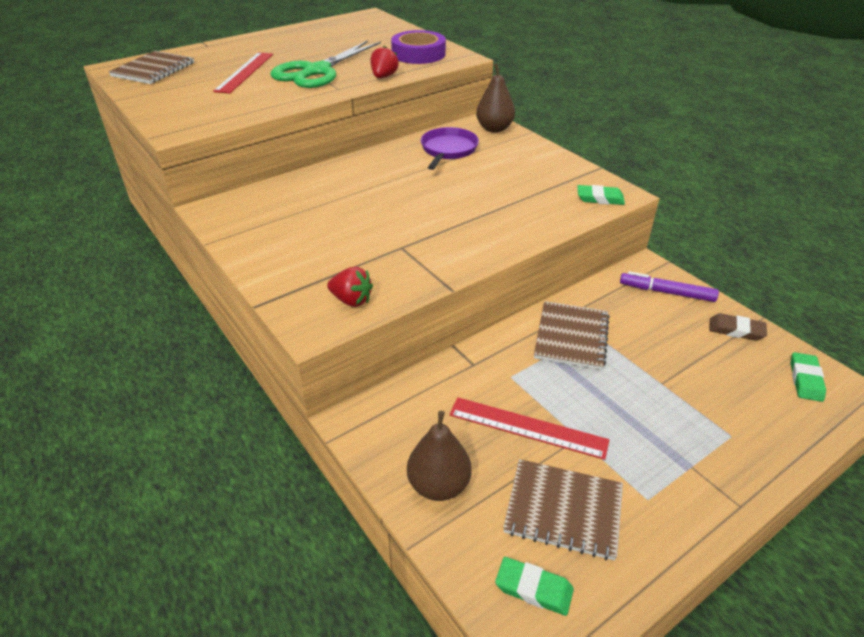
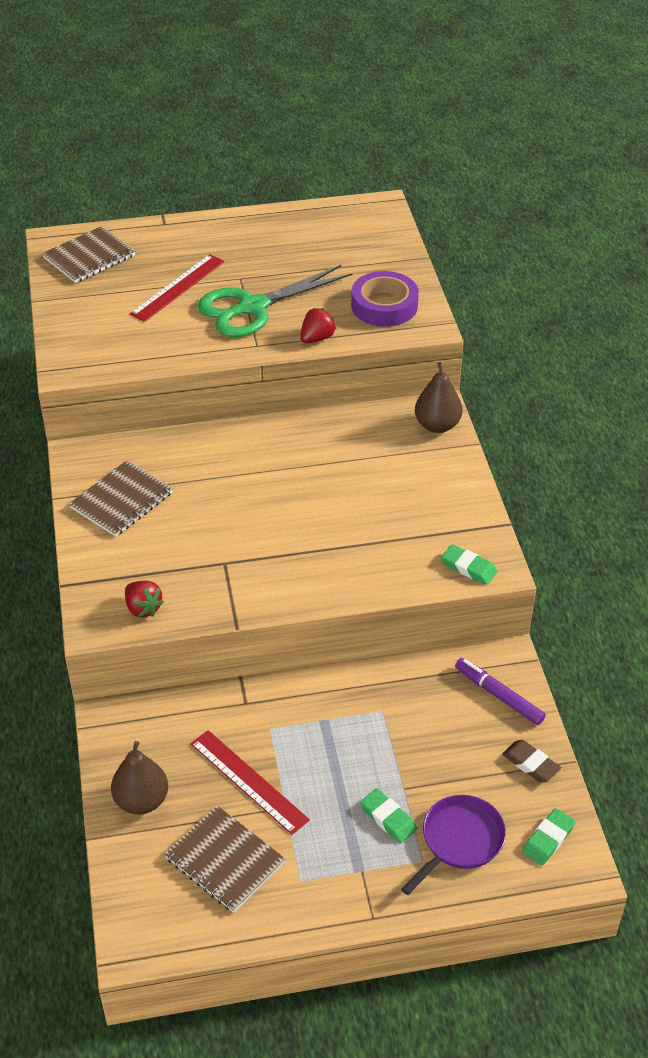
camera: 25 degrees right, 5 degrees up
purple pan [421,127,479,170] -> purple pan moved to [401,795,506,895]
green eraser [495,557,574,616] -> green eraser moved to [360,788,417,843]
brown notebook [534,301,610,370] -> brown notebook moved to [69,460,173,537]

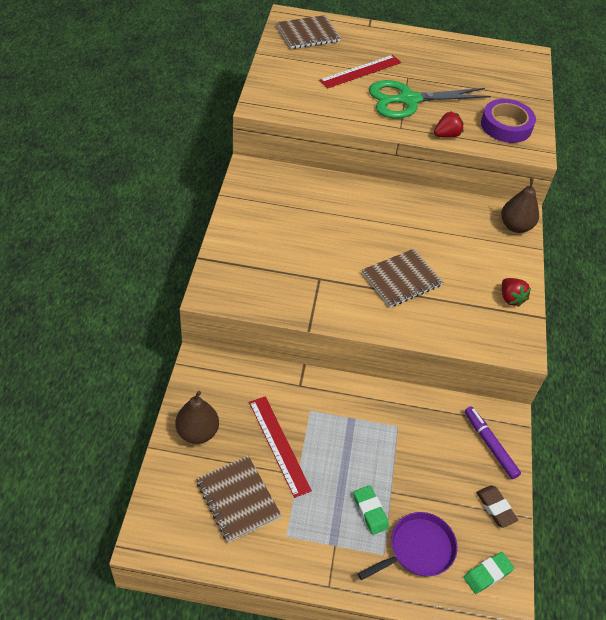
camera: 15 degrees right, 5 degrees up
brown notebook [69,460,173,537] -> brown notebook moved to [362,249,443,307]
red strawberry [125,581,164,618] -> red strawberry moved to [502,278,531,307]
green eraser [441,544,497,585] -> none

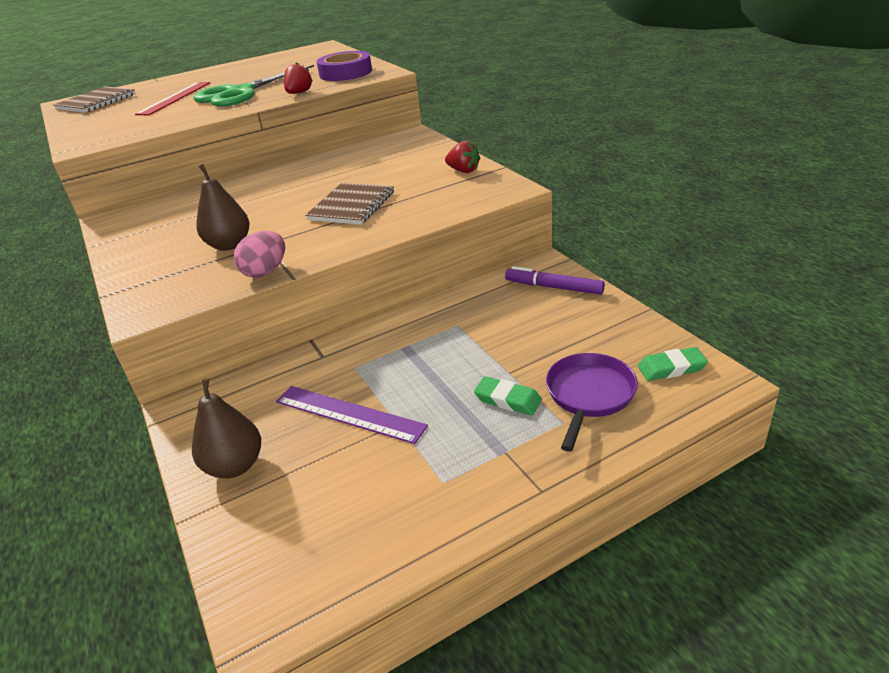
camera: 30 degrees left, 15 degrees down
brown notebook [196,456,282,543] -> none
red ruler [249,396,312,498] -> purple ruler [276,386,428,444]
green eraser [464,552,514,594] -> green eraser turned 60 degrees clockwise [638,347,708,381]
brown eraser [476,485,518,528] -> none
brown pear [501,178,539,233] -> brown pear moved to [196,164,250,251]
none -> pink egg [234,231,285,278]

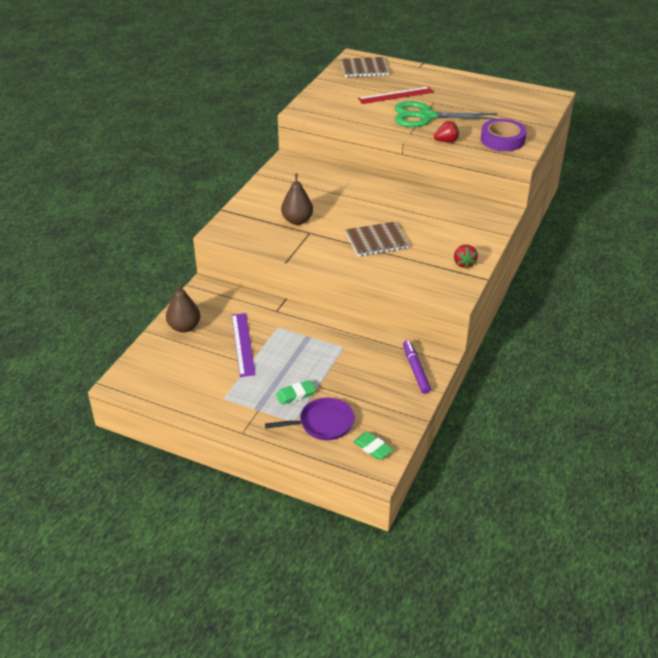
camera: 50 degrees right, 5 degrees up
pink egg [234,231,285,278] -> none
green eraser [474,376,542,415] -> green eraser turned 75 degrees clockwise [276,380,316,405]

